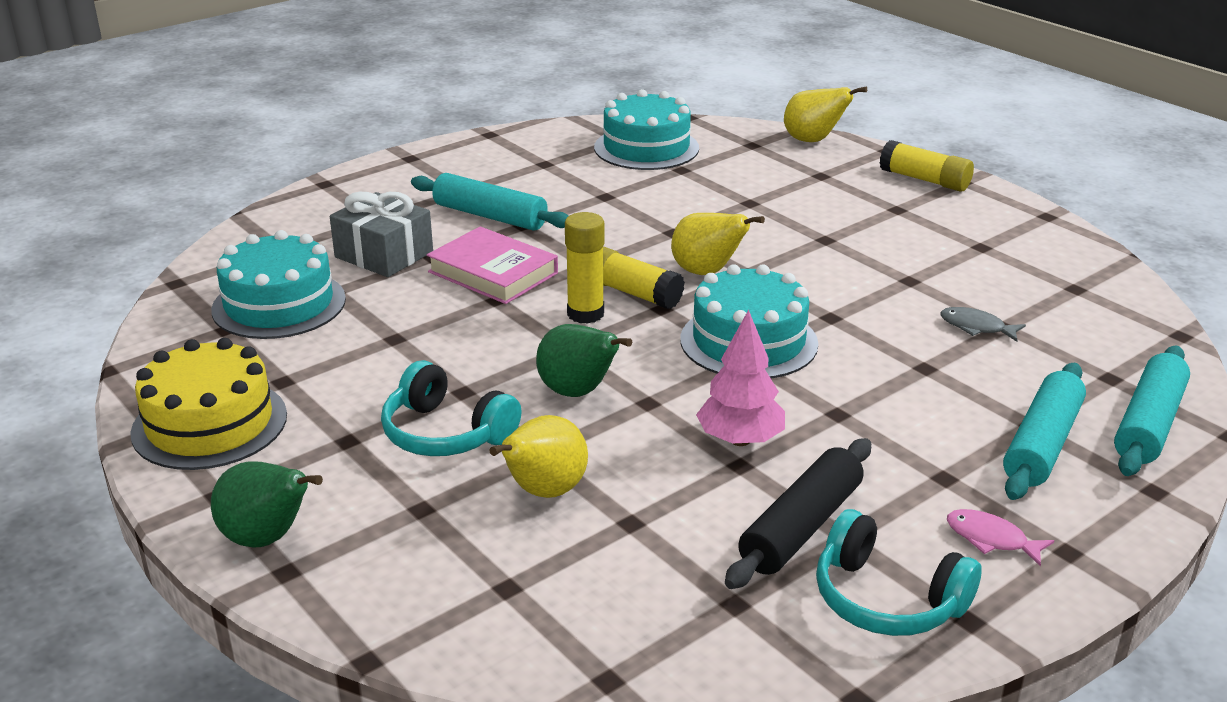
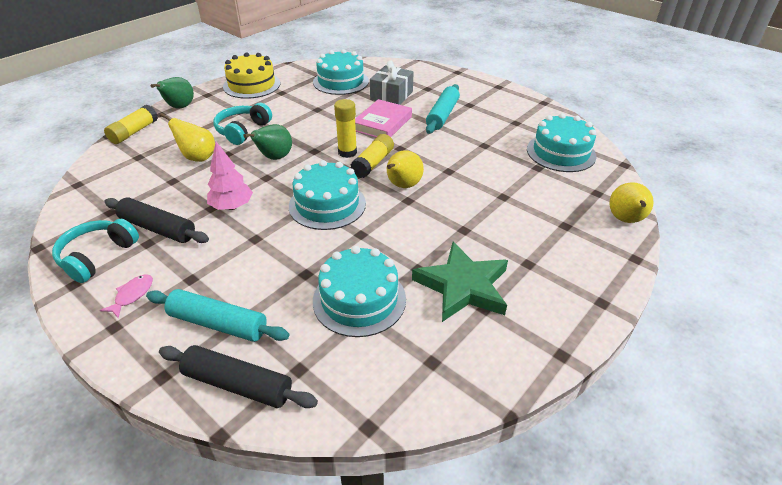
camera: 80 degrees right, 10 degrees up
yellow glue stick [879,140,974,192] -> yellow glue stick moved to [104,105,158,144]
grey fish [941,307,1026,342] -> turquoise cake [313,246,406,337]
turquoise rolling pin [1114,346,1190,476] -> black rolling pin [159,345,318,408]
none -> green star [412,242,508,322]

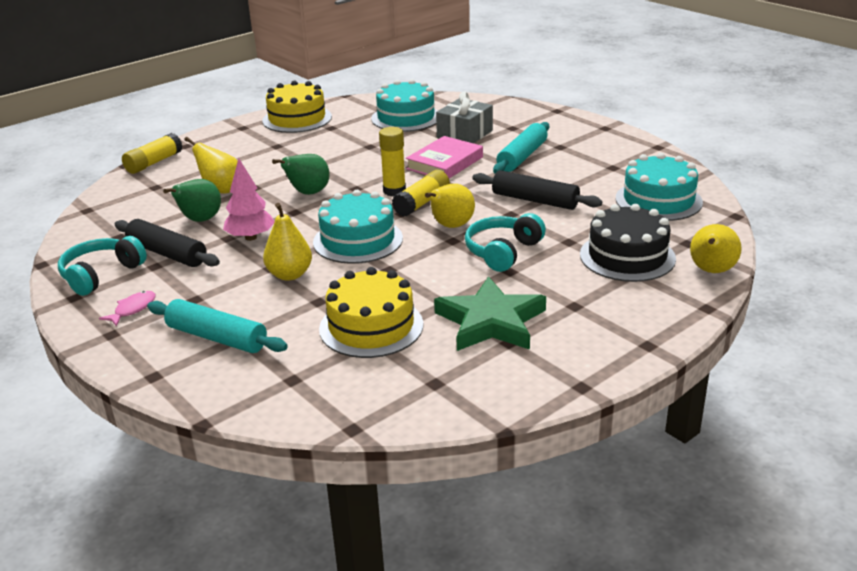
camera: 10 degrees right, 10 degrees down
green pear [151,77,194,109] -> green pear moved to [163,179,221,222]
black rolling pin [159,345,318,408] -> black rolling pin moved to [472,170,602,210]
turquoise headphones [213,103,272,145] -> turquoise headphones moved to [465,213,546,272]
turquoise cake [313,246,406,337] -> yellow cake [319,267,423,358]
none -> yellow pear [263,203,312,281]
none -> black cake [580,204,676,282]

